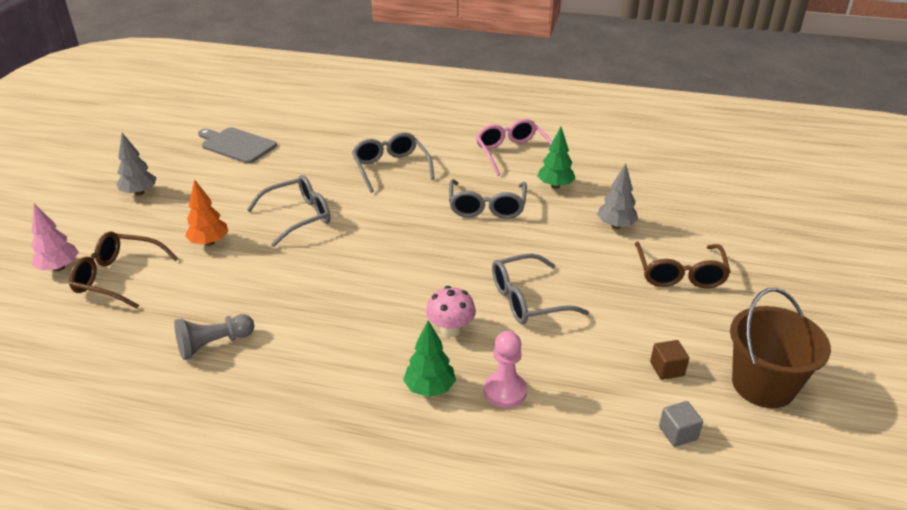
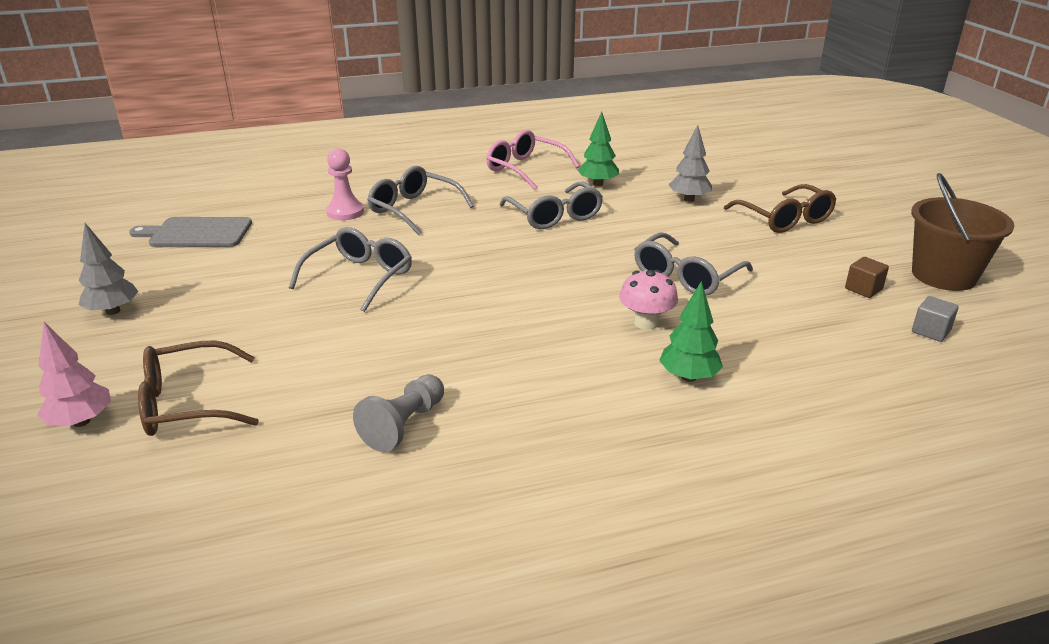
camera: 30 degrees left, 5 degrees down
orange tree [185,179,228,246] -> none
pink pawn [484,331,527,408] -> pink pawn moved to [326,148,364,220]

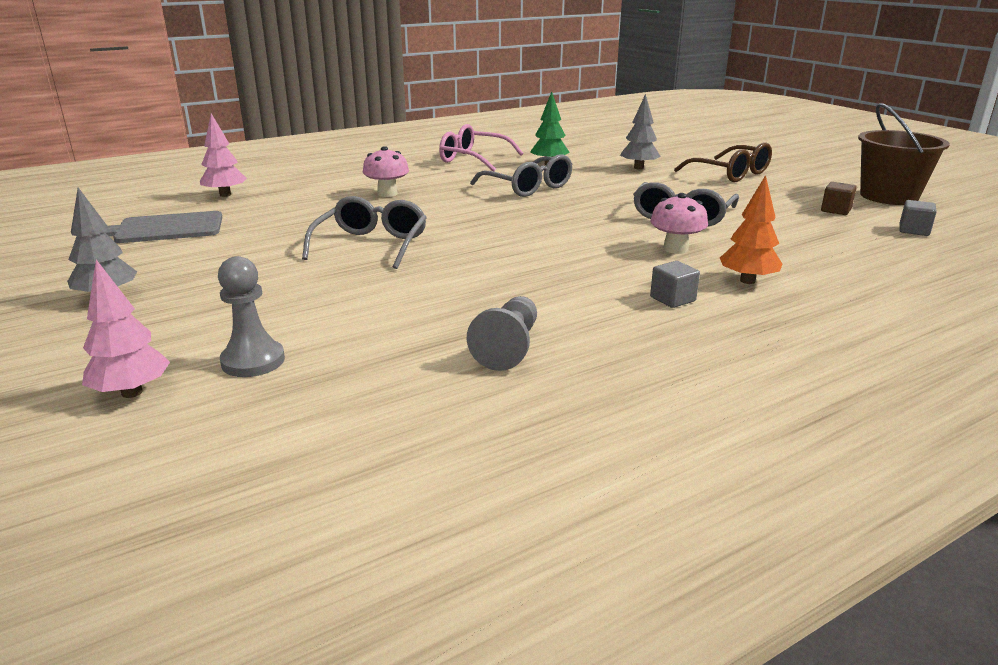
camera: 15 degrees left, 5 degrees down
brown glasses [138,340,259,436] -> grey pawn [218,256,285,377]
pink pawn [326,148,364,220] -> none
grey glasses [367,166,474,235] -> pink mushroom [363,146,409,197]
green tree [659,281,723,382] -> orange tree [720,175,782,284]
none -> pink tree [200,113,247,197]
none -> grey cube [650,261,700,308]

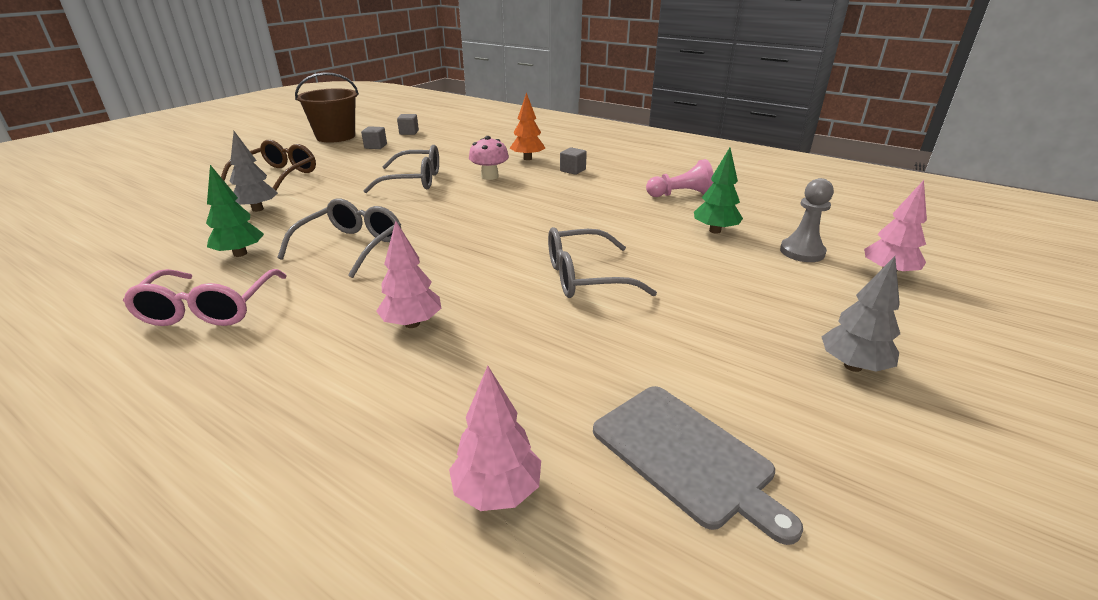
camera: 115 degrees left, 5 degrees up
pink mushroom [363,146,409,197] -> pink tree [376,221,441,328]
grey pawn [467,296,537,371] -> pink pawn [646,159,714,197]
brown cube [821,182,857,215] -> grey cube [361,126,387,149]
none -> green tree [694,148,743,234]

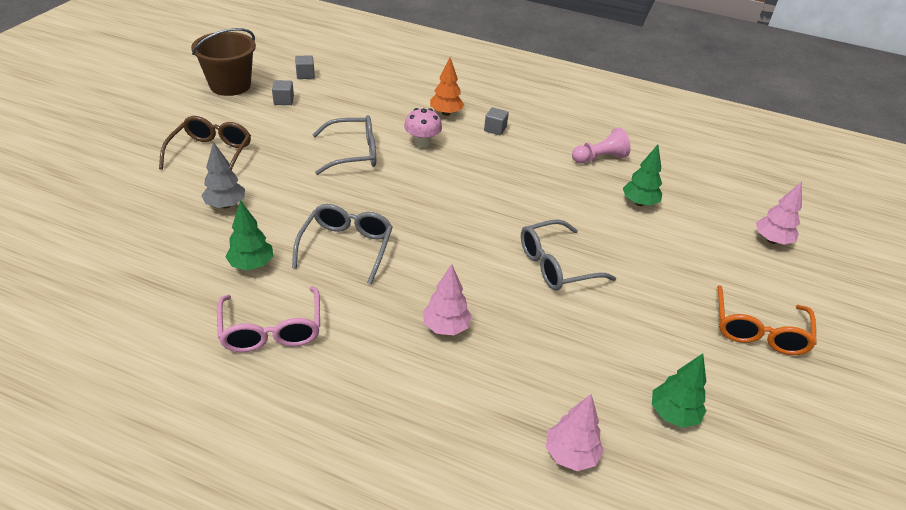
camera: 15 degrees left, 10 degrees up
grey cutting board [593,386,803,545] -> green tree [652,354,706,428]
grey pawn [780,178,834,262] -> none
grey tree [821,256,900,372] -> orange glasses [717,285,817,355]

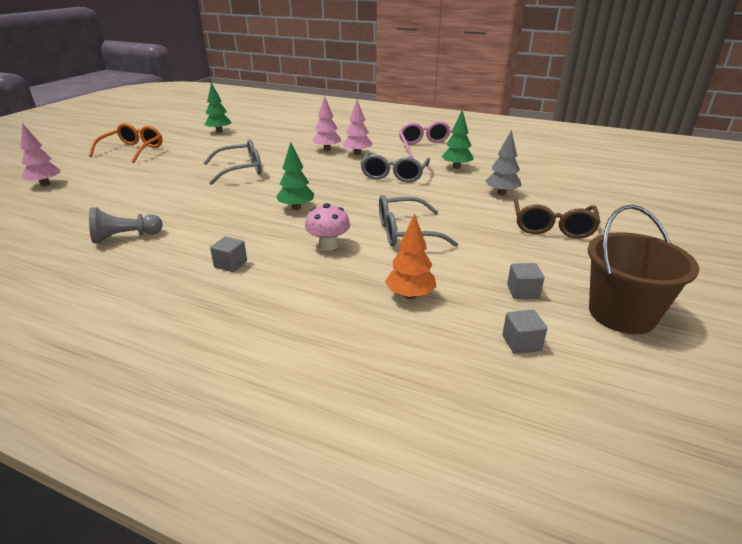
camera: 175 degrees left, 10 degrees down
orange tree [430,57,464,116] -> orange tree moved to [385,214,437,299]
pink tree [546,394,604,471] -> pink tree moved to [343,100,373,155]
pink pawn [572,127,631,164] -> grey pawn [89,207,163,243]
green tree [623,145,662,206] -> green tree moved to [276,142,314,210]

